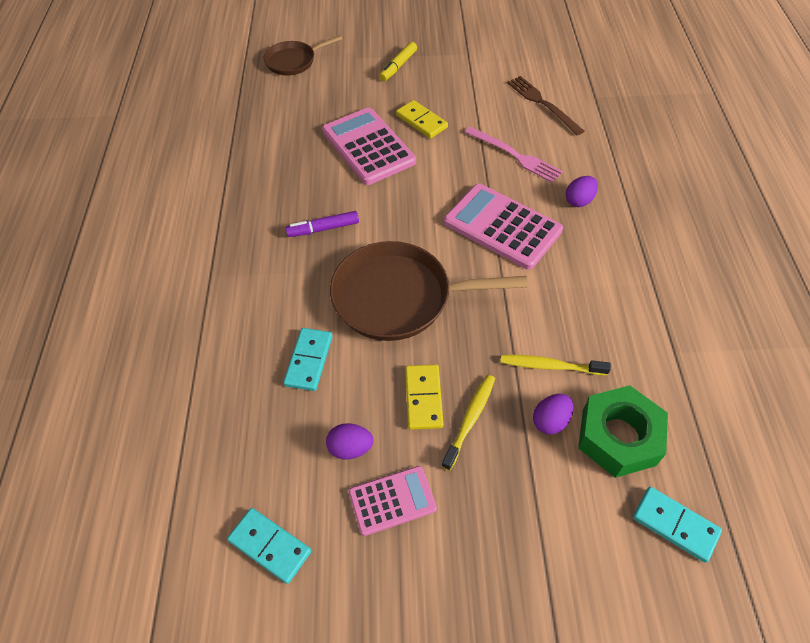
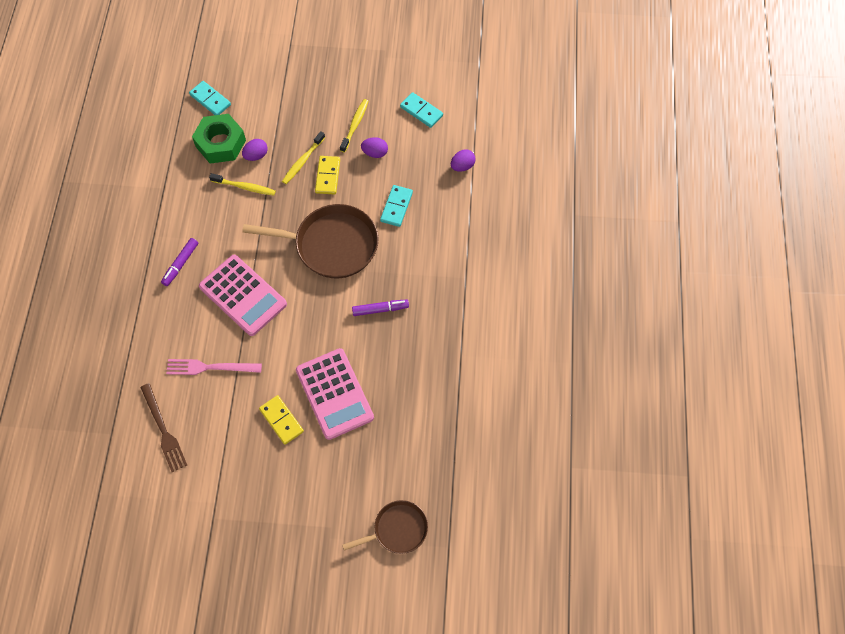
camera: 175 degrees left, 10 degrees up
pink calculator [349,466,437,536] -> yellow toothbrush [340,99,368,153]
yellow marker [379,42,417,81] -> none
pink fork [464,126,563,183] -> pink fork turned 45 degrees counterclockwise [166,359,262,375]
purple egg [566,176,598,207] -> purple egg moved to [451,149,476,172]
none -> purple marker [161,238,198,286]

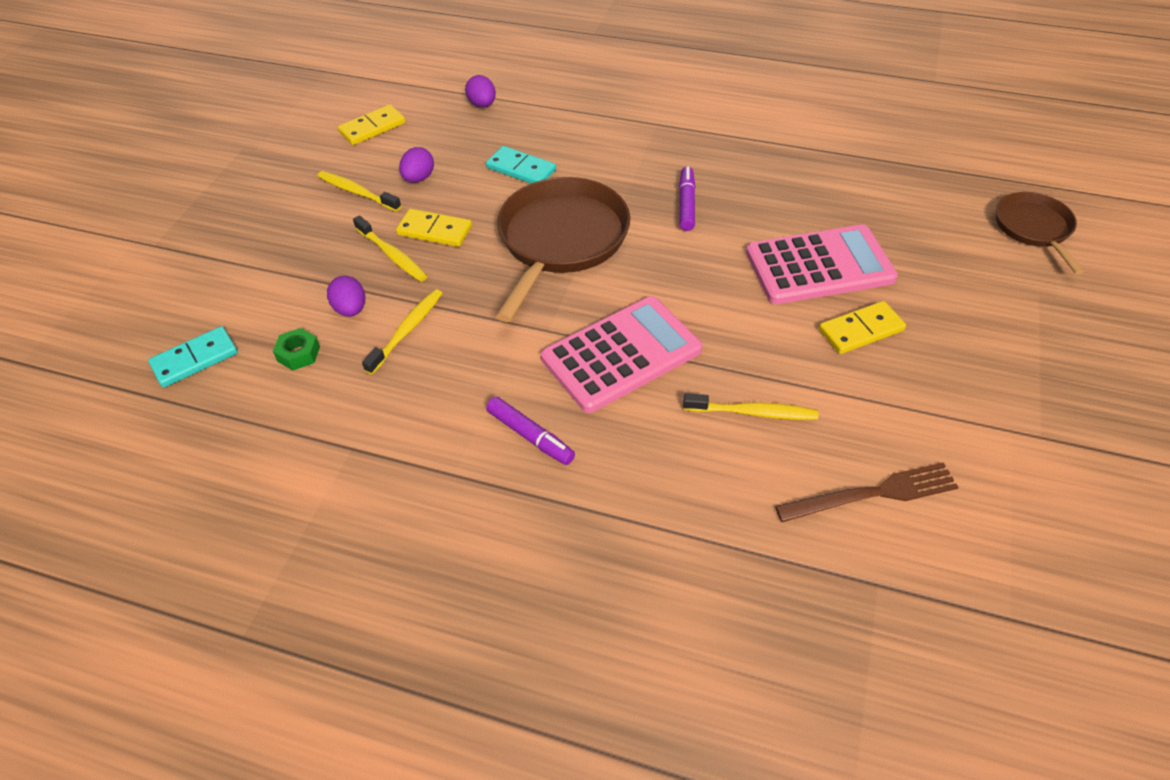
camera: 75 degrees left, 15 degrees down
pink fork [166,359,262,375] -> yellow toothbrush [683,393,818,420]
green nut [192,114,246,164] -> green nut [273,328,320,371], size x0.46
turquoise domino [400,92,443,128] -> yellow domino [338,105,406,145]

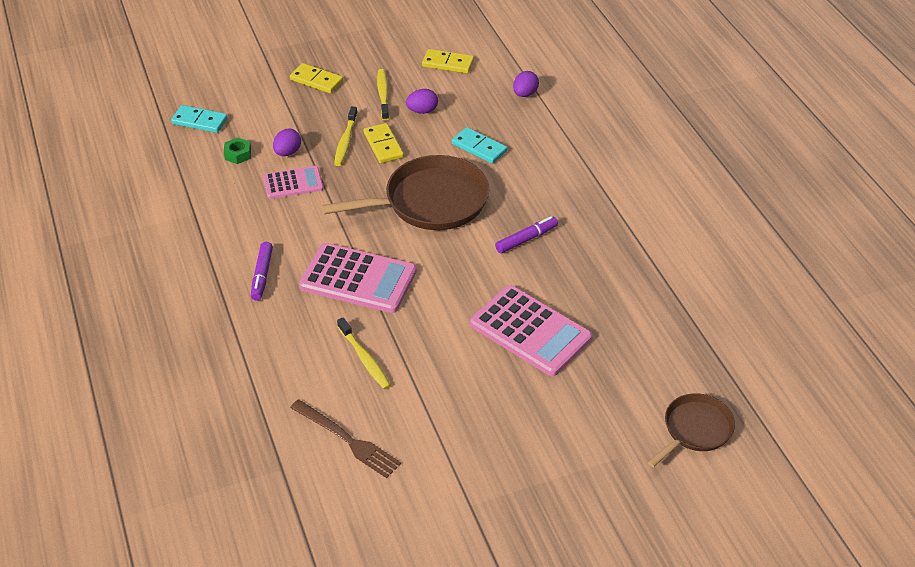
camera: 50 degrees right, 5 degrees down
yellow toothbrush [362,289,443,375] -> pink calculator [263,166,323,199]
turquoise domino [486,146,556,184] -> turquoise domino turned 45 degrees counterclockwise [452,127,507,164]
yellow domino [819,301,906,354] -> yellow domino moved to [290,63,343,93]

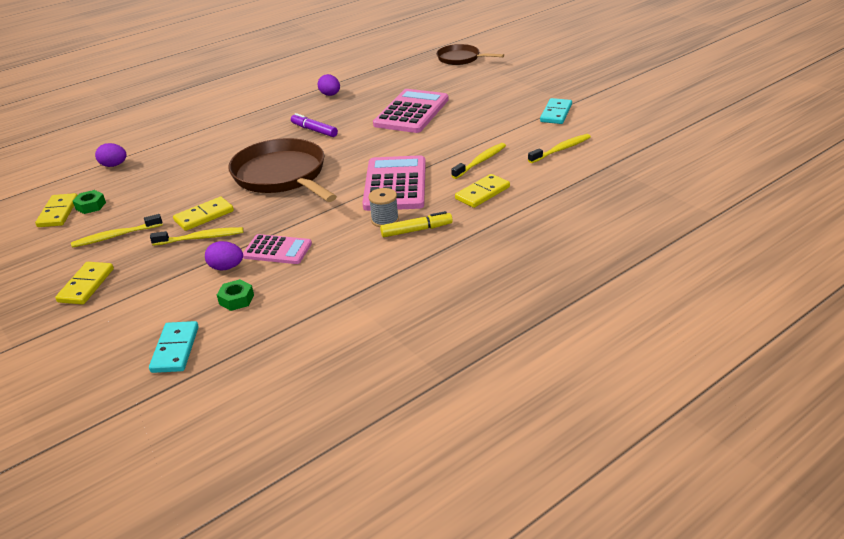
camera: 105 degrees left, 10 degrees down
purple marker [251,242,273,301] -> yellow marker [380,211,453,237]
pink calculator [263,166,323,199] -> pink calculator turned 135 degrees clockwise [243,234,312,264]
brown fork [290,399,401,478] -> yellow toothbrush [528,134,591,163]
purple egg [406,89,438,114] -> purple egg moved to [318,74,340,96]
turquoise domino [452,127,507,164] -> turquoise domino moved to [540,98,572,124]
none -> green nut [73,190,106,214]
none -> grey spool [368,188,399,227]
none -> yellow domino [455,174,510,208]

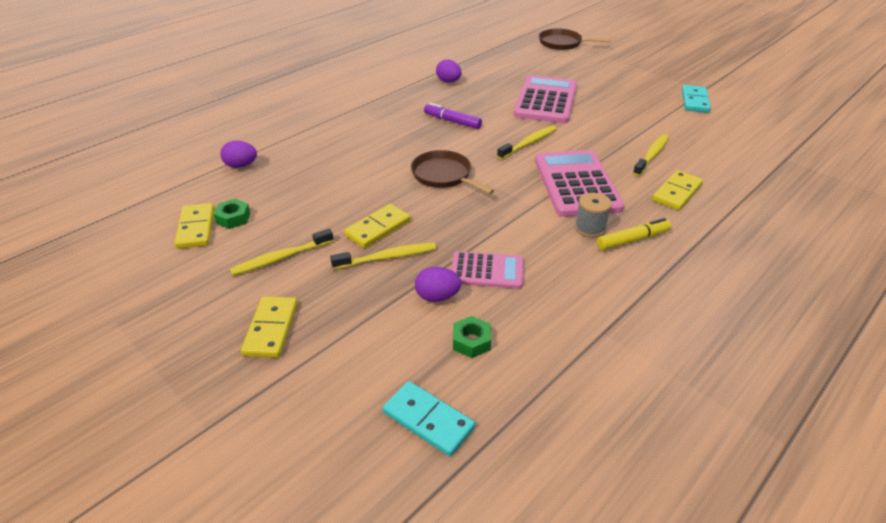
camera: 10 degrees left, 5 degrees up
turquoise domino [149,321,199,373] -> turquoise domino turned 45 degrees counterclockwise [383,381,475,457]
brown pan [228,138,337,202] -> brown pan [411,150,494,194], size x0.57
yellow toothbrush [528,134,591,163] -> yellow toothbrush moved to [497,126,557,159]

